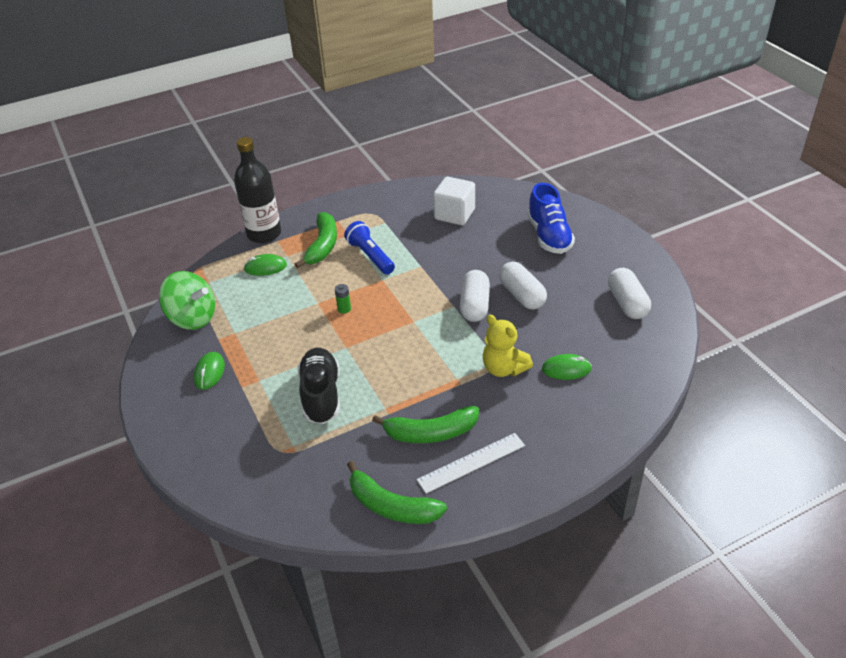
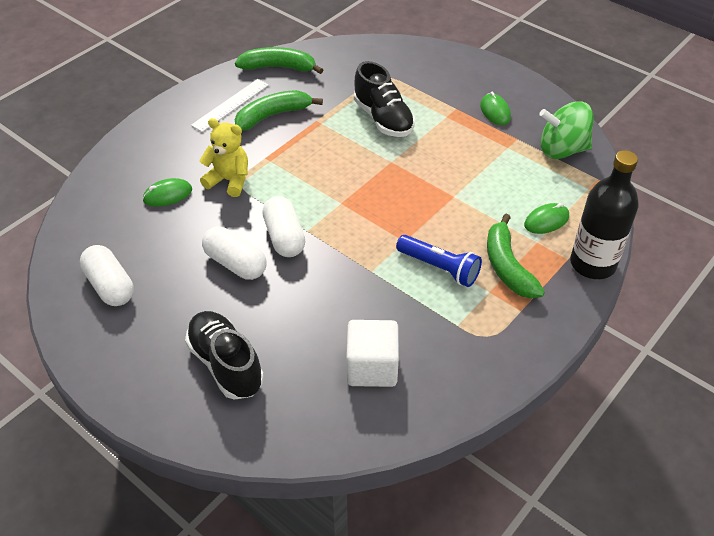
camera: 155 degrees right, 5 degrees up
green battery [335,284,351,314] -> none
blue shoe [527,183,575,254] -> black shoe [185,311,264,400]

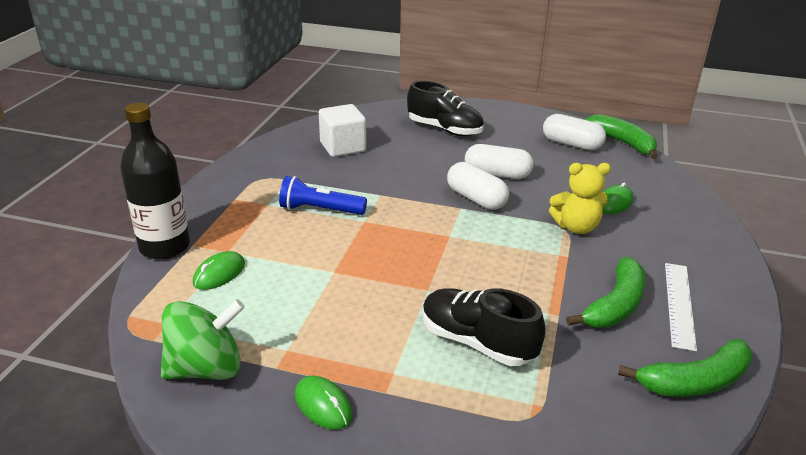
camera: 155 degrees right, 15 degrees down
green banana [487,214,545,299] -> green banana moved to [584,114,658,159]

